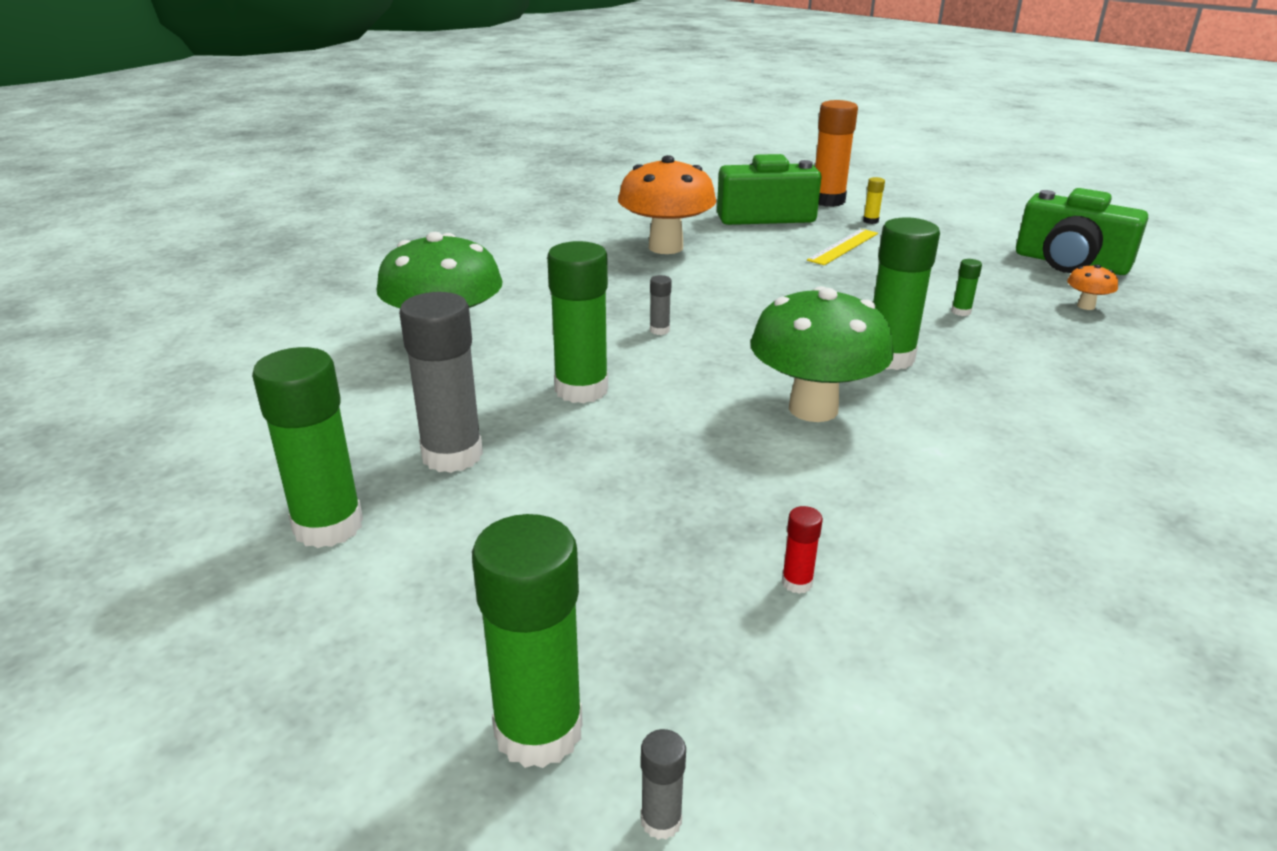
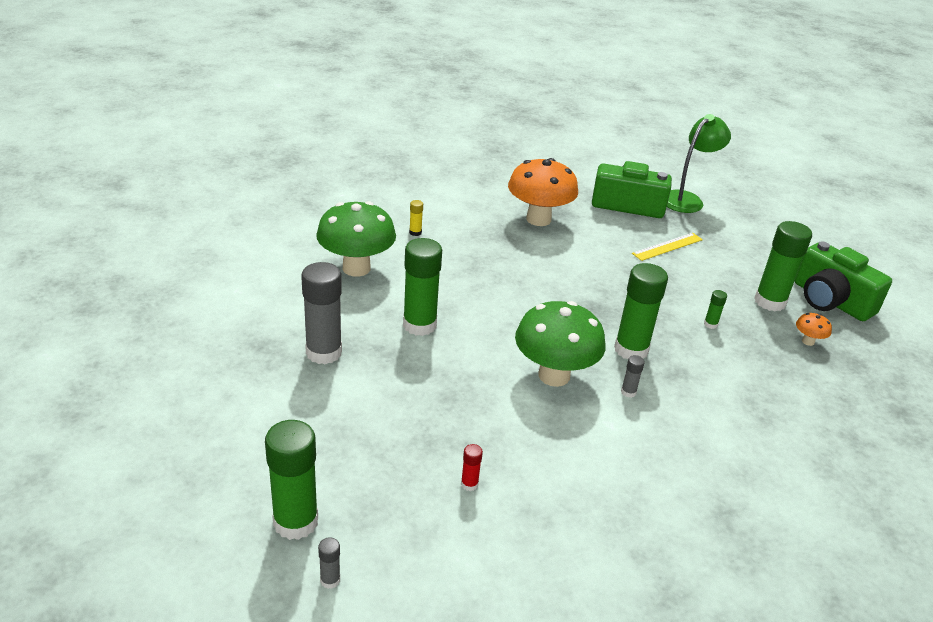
camera: 15 degrees right, 5 degrees up
green glue stick [252,347,363,548] -> green glue stick moved to [754,221,812,312]
grey glue stick [650,275,672,335] -> grey glue stick moved to [621,355,645,398]
orange glue stick [815,100,858,207] -> green lamp [667,114,731,213]
yellow glue stick [863,177,885,224] -> yellow glue stick moved to [409,200,423,236]

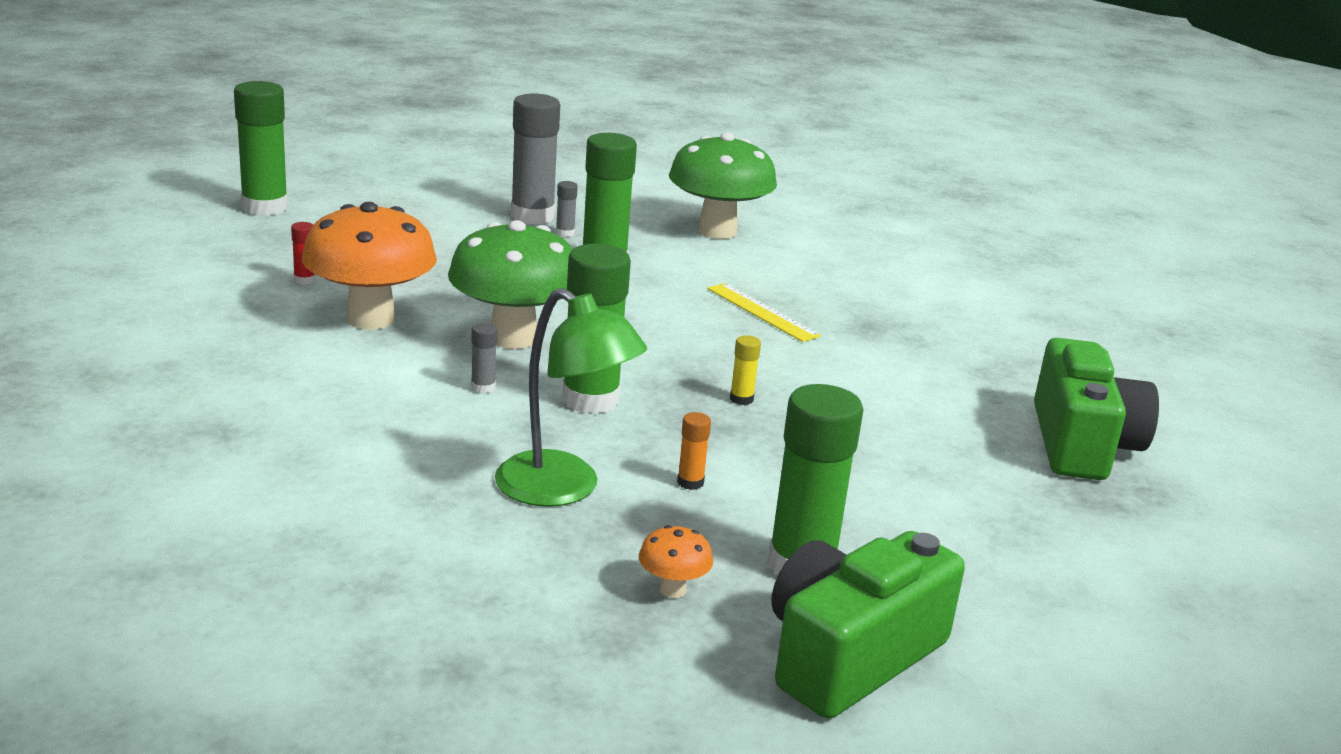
camera: 85 degrees right, 10 degrees down
grey glue stick [318,537,340,589] -> grey glue stick moved to [556,181,578,237]
yellow glue stick [409,200,423,236] -> yellow glue stick moved to [730,335,761,405]
orange mushroom [508,158,578,226] -> orange mushroom moved to [302,202,437,330]
yellow ruler [632,233,703,261] -> yellow ruler moved to [707,283,821,342]
green lamp [667,114,731,213] -> green lamp moved to [495,288,647,507]
green glue stick [704,290,727,329] -> orange glue stick [677,412,711,490]

